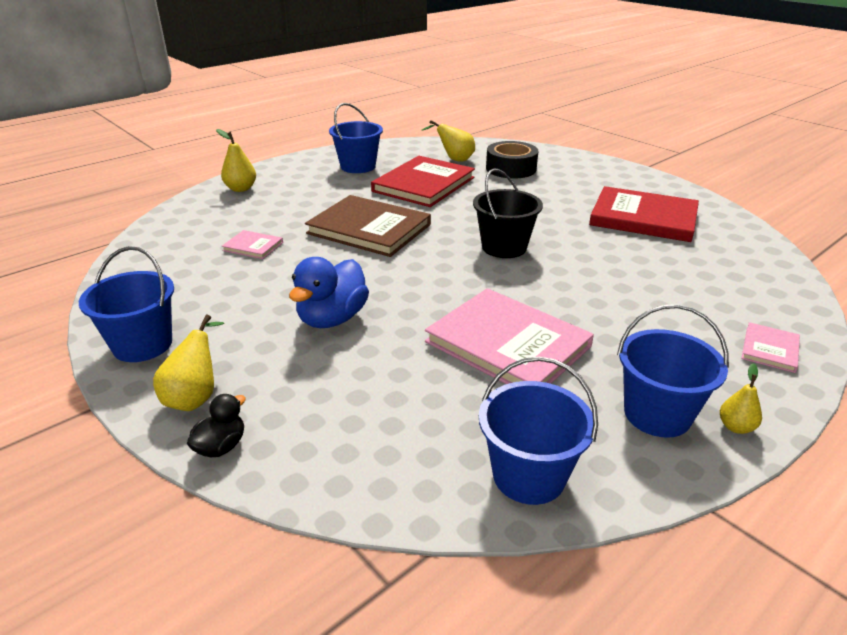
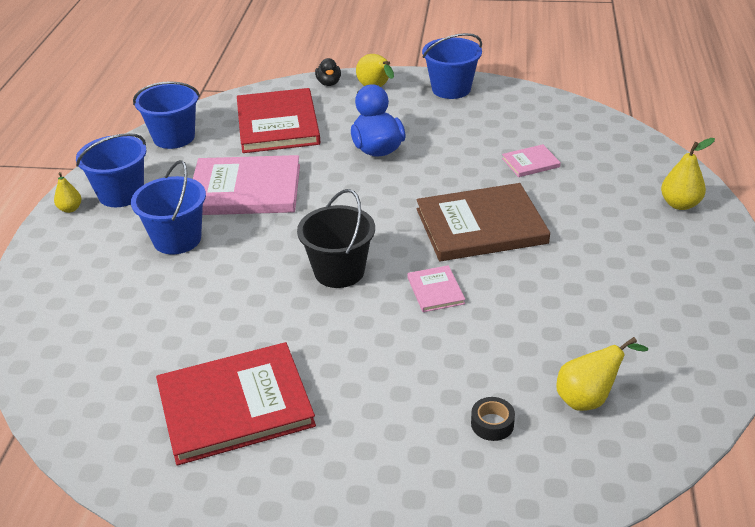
camera: 140 degrees right, 5 degrees up
blue bucket [329,103,383,173] -> blue bucket moved to [131,160,206,254]
red book [371,156,475,207] -> red book moved to [237,88,321,153]
black tape [486,141,538,179] -> black tape [471,397,515,441], size x0.49
pink book [741,322,800,373] -> pink book moved to [408,265,465,312]

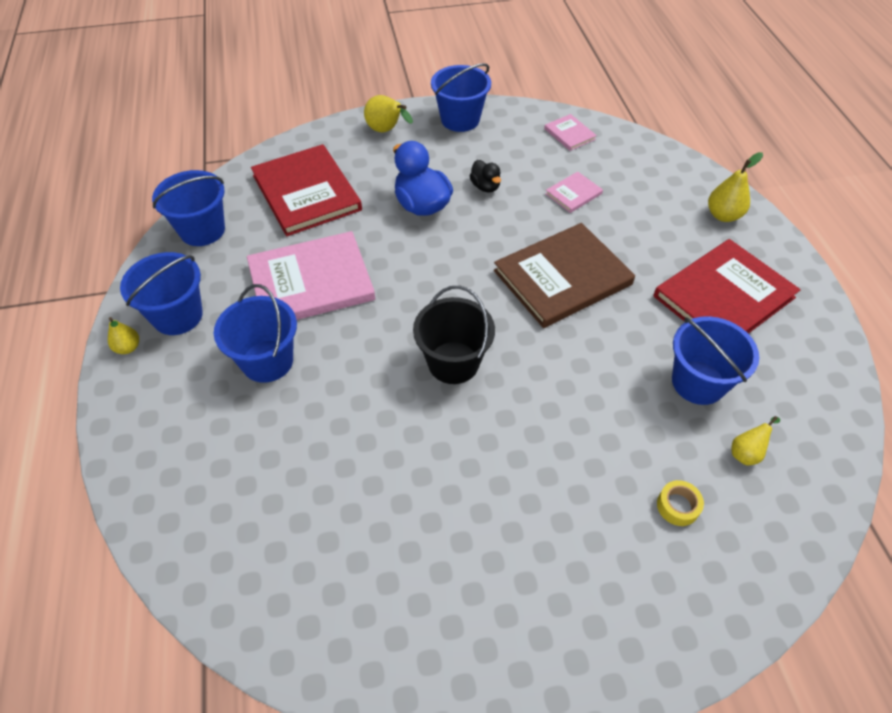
camera: 20 degrees left, 15 degrees up
red book [156,342,316,465] -> red book moved to [654,239,801,334]
black duck [315,58,341,86] -> black duck moved to [469,160,501,193]
pink book [408,265,465,312] -> pink book moved to [544,114,597,151]
black tape [471,397,515,441] -> yellow tape [657,480,704,526]
yellow pear [556,337,648,411] -> yellow pear [732,416,780,465], size x0.64
none -> blue bucket [672,316,759,405]

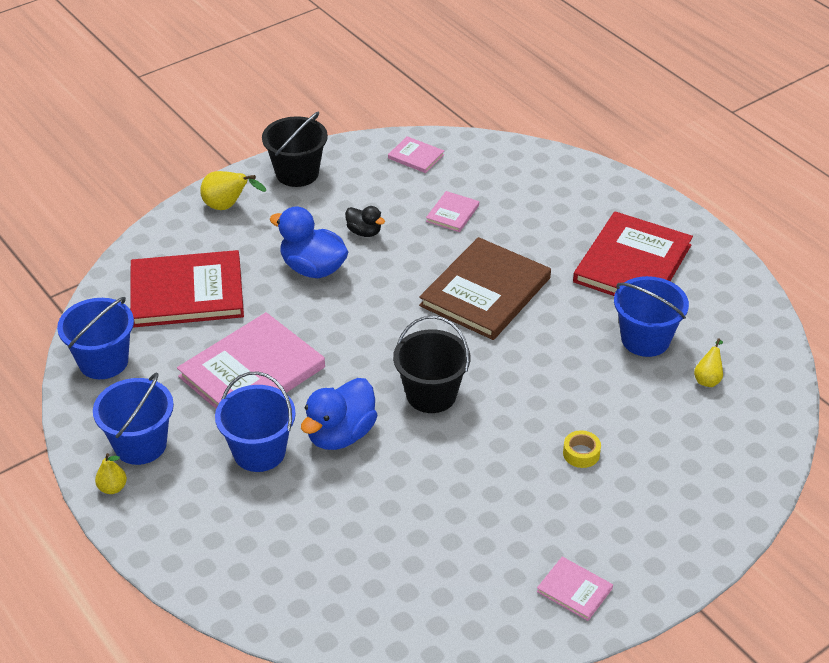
camera: 25 degrees left, 10 degrees down
red book [251,144,362,236] -> red book turned 45 degrees counterclockwise [130,250,244,328]
blue bucket [431,63,491,132] -> black bucket [262,111,328,187]
yellow tape [657,480,704,526] -> yellow tape moved to [563,430,601,468]
yellow pear [708,152,763,222] -> none
none -> blue duck [301,378,377,450]
none -> pink book [537,557,613,621]

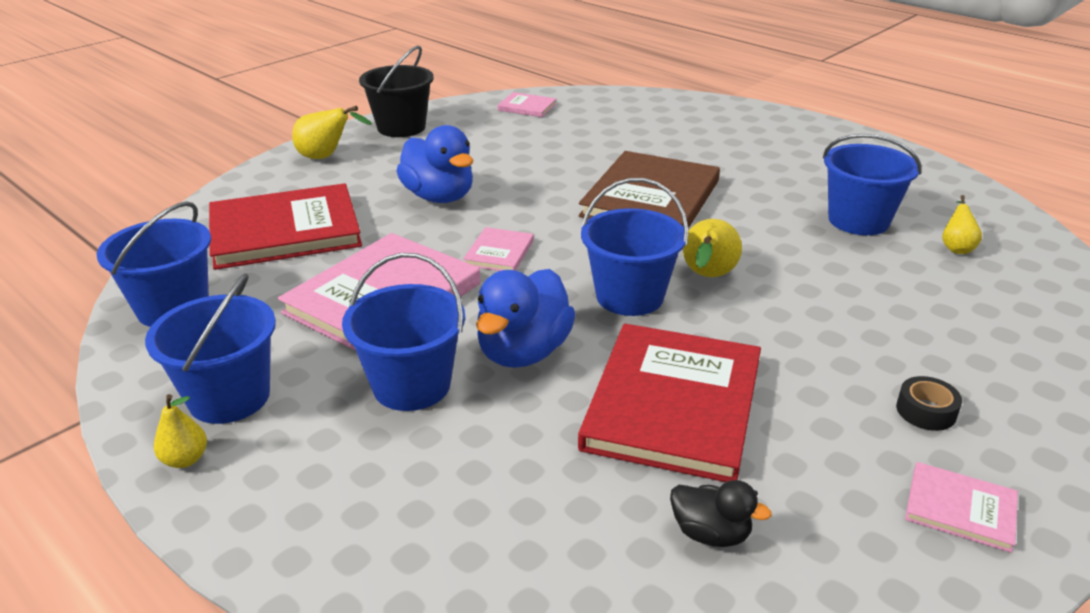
camera: 10 degrees left, 10 degrees down
blue duck [270,206,348,278] -> blue duck turned 150 degrees counterclockwise [396,125,473,203]
black duck [345,206,385,237] -> black duck moved to [670,480,772,547]
black bucket [393,315,470,413] -> blue bucket [581,178,689,316]
pink book [426,191,479,232] -> pink book moved to [463,227,534,271]
yellow tape [563,430,601,468] -> none
red book [573,211,693,296] -> red book moved to [578,324,761,482]
none -> yellow pear [683,219,742,277]
none -> black tape [896,376,962,431]

